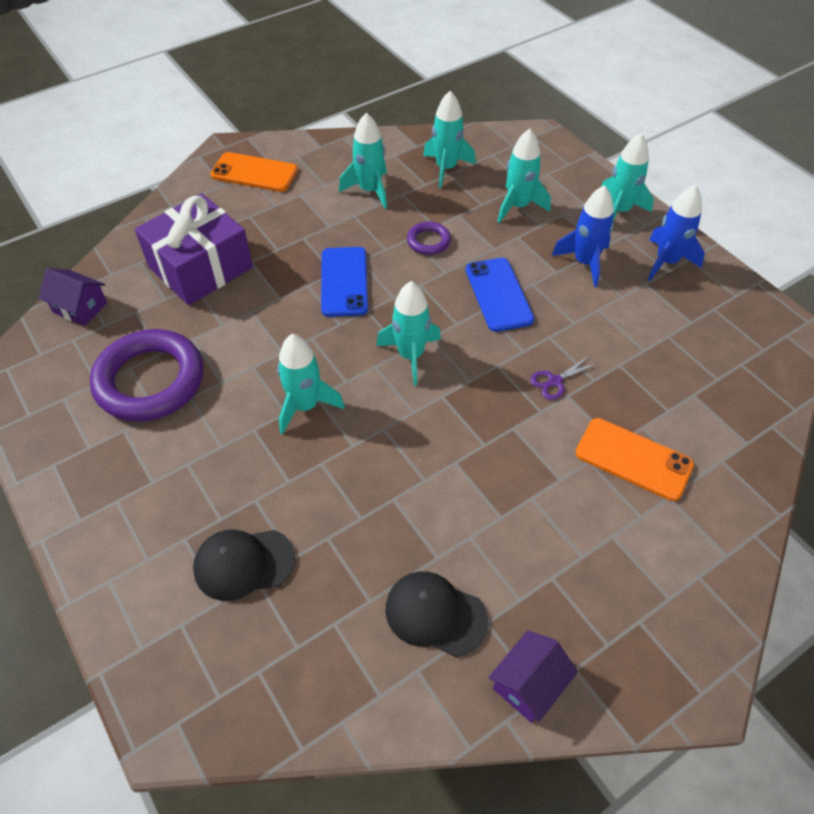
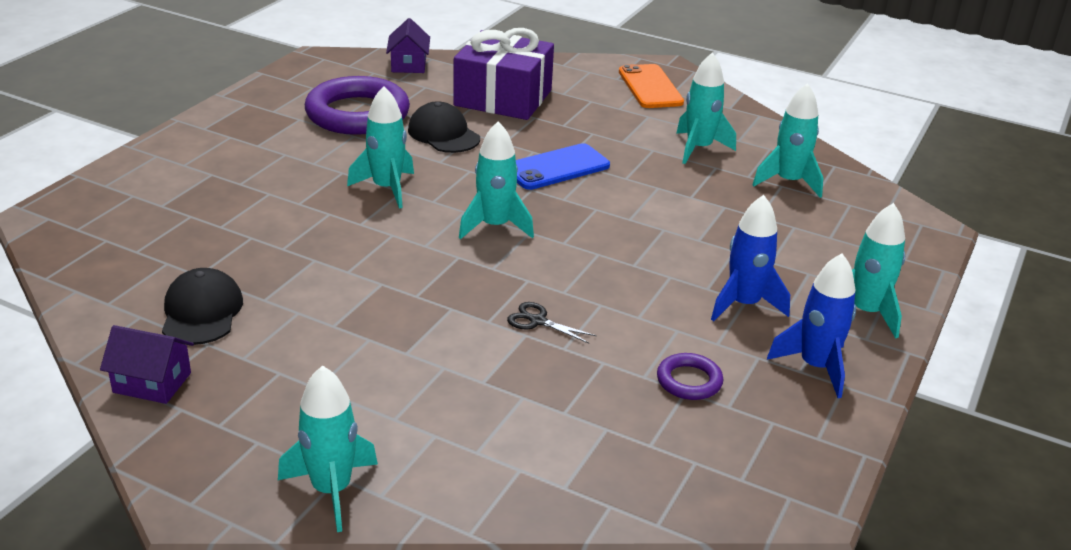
camera: 60 degrees right, 20 degrees down
black cap [193,529,295,601] -> black cap moved to [408,101,480,153]
purple ring [407,222,451,255] -> purple ring moved to [657,353,723,400]
blue phone [466,258,534,332] -> none
turquoise rocket [497,129,551,223] -> turquoise rocket moved to [278,365,378,532]
purple scissors [530,356,598,400] -> black scissors [507,302,596,344]
orange phone [575,418,694,501] -> none

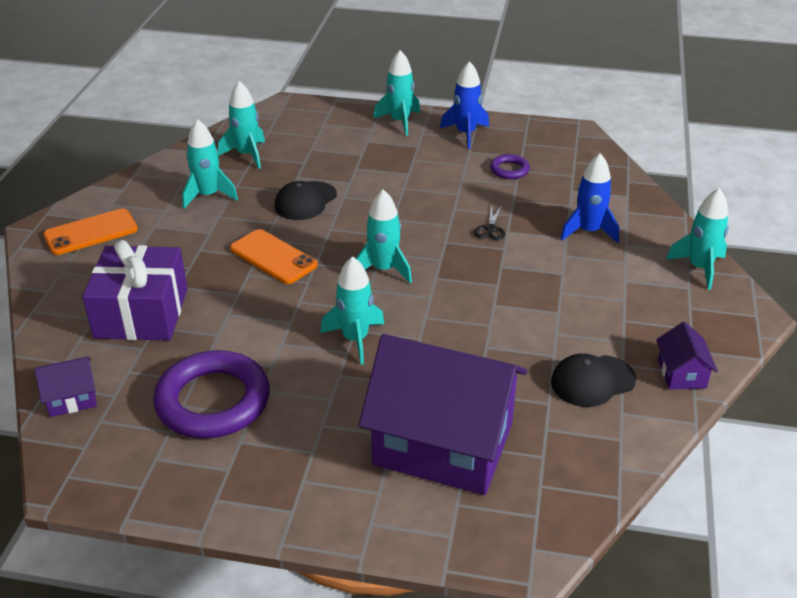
camera: 105 degrees left, 5 degrees up
black cap [408,101,480,153] -> black cap moved to [274,181,337,220]
blue phone [516,143,610,190] -> orange phone [230,229,317,284]
blue rocket [711,195,790,321] -> blue rocket moved to [561,153,619,243]
none -> purple house [359,334,527,495]

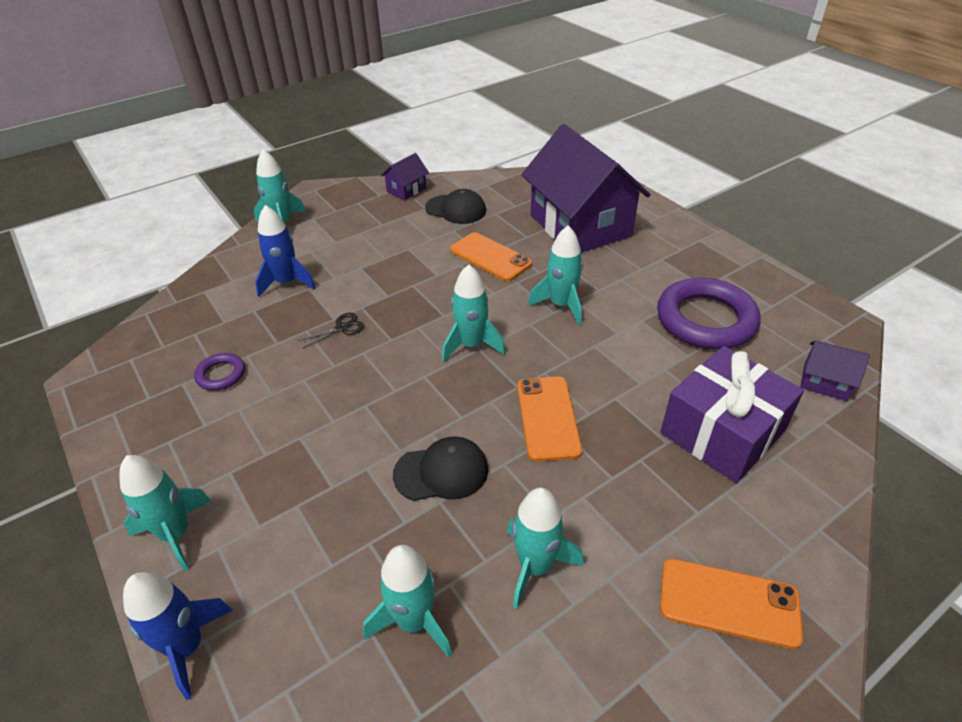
camera: 135 degrees left, 5 degrees up
blue rocket [440,61,489,149] -> blue rocket moved to [123,572,233,700]
none -> orange phone [450,232,532,281]

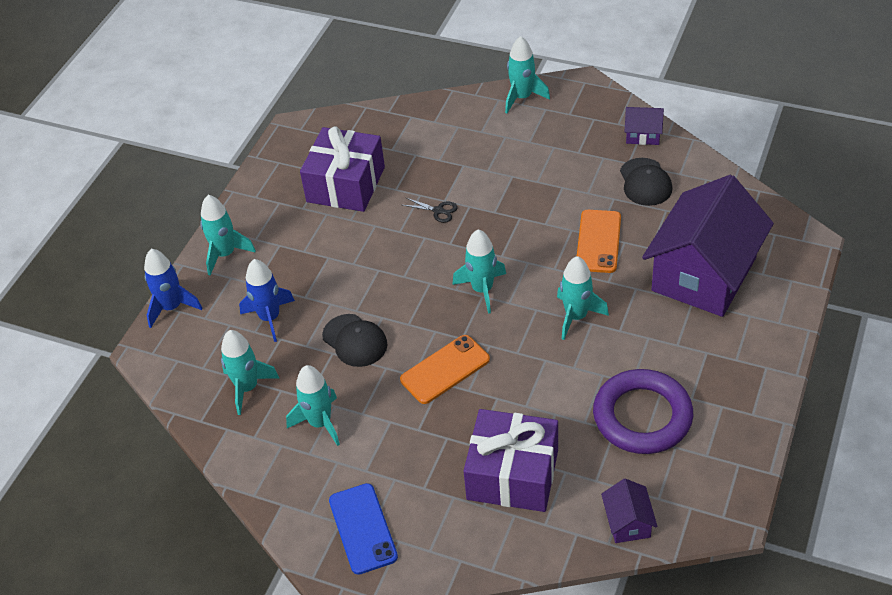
camera: 60 degrees right, 5 degrees up
purple ring [194,353,245,391] -> purple gift [300,126,385,212]
blue rocket [255,205,316,297] -> blue rocket moved to [239,259,295,342]
orange phone [660,559,803,649] -> blue phone [329,483,398,575]

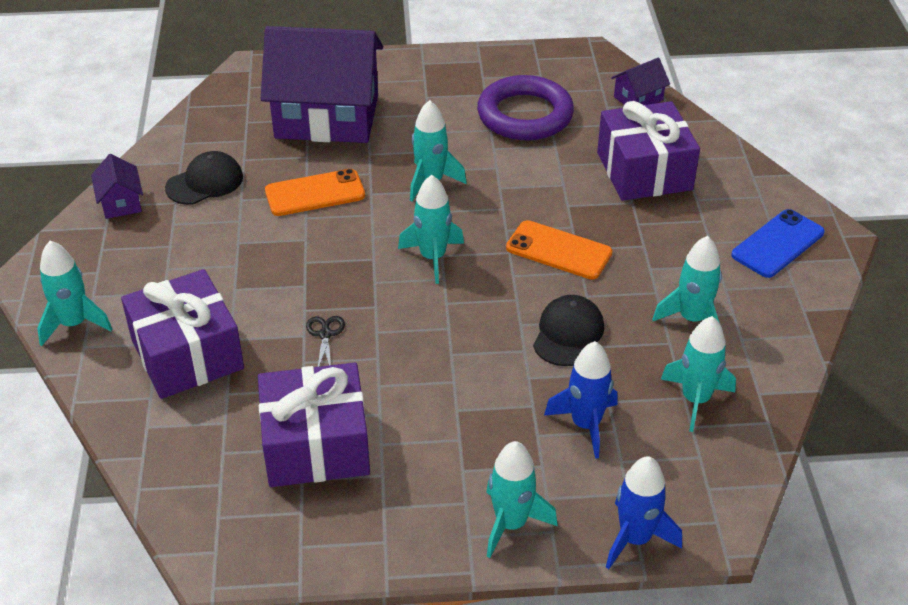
camera: 120 degrees left, 5 degrees down
none -> purple gift [121,269,244,399]

